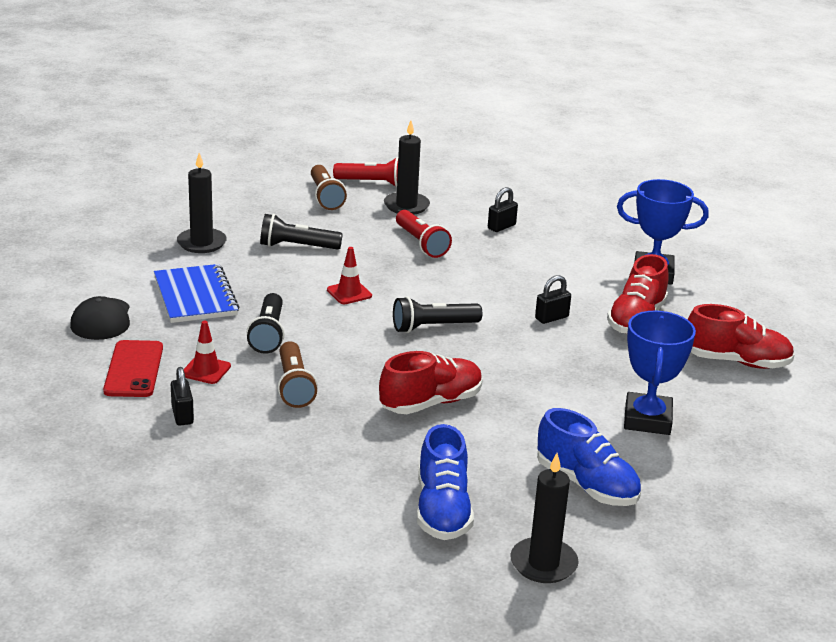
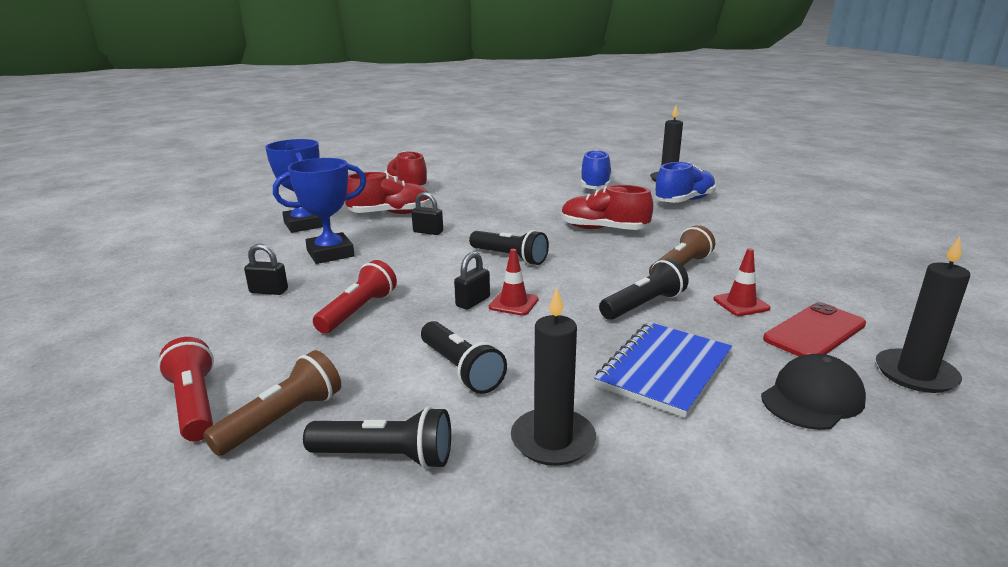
camera: 125 degrees left, 5 degrees down
black padlock [171,367,194,425] -> black padlock moved to [454,252,490,310]
black candle [384,120,430,215] -> black candle moved to [876,236,970,393]
blue trophy [624,311,696,435] -> blue trophy moved to [273,158,366,264]
none -> black flashlight [303,406,451,469]

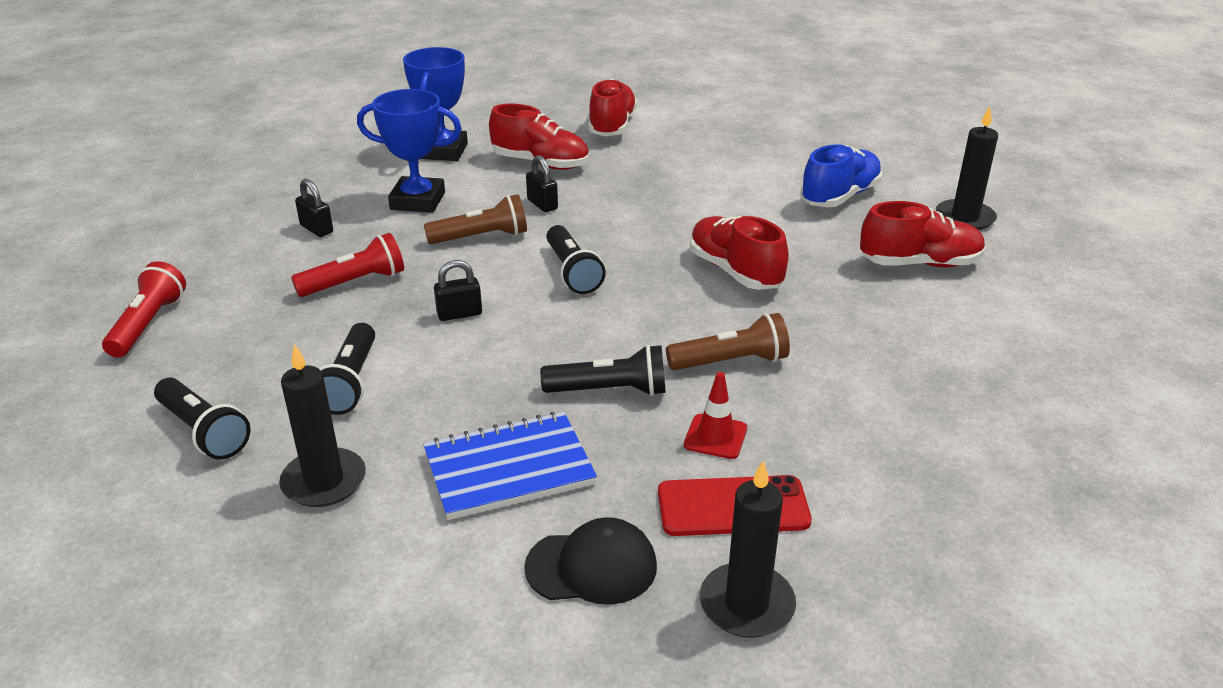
camera: 35 degrees right, 10 degrees up
brown flashlight [203,350,341,456] -> brown flashlight moved to [424,194,527,244]
red traffic cone [489,249,539,316] -> none
blue shoe [654,162,716,203] -> red shoe [860,201,985,267]

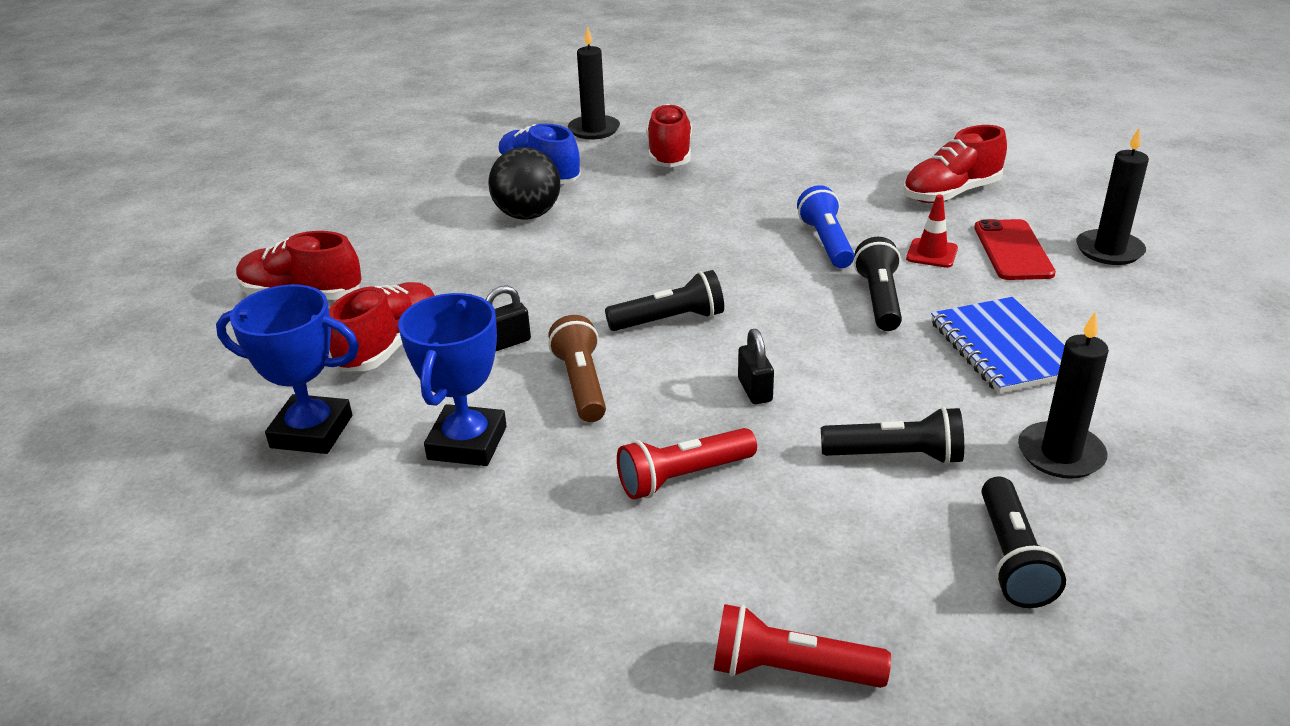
camera: 85 degrees left, 0 degrees up
black flashlight [154,378,251,460] -> black flashlight turned 135 degrees clockwise [982,476,1066,608]
red flashlight [291,233,404,297] -> red flashlight turned 90 degrees counterclockwise [617,428,757,500]
black padlock [295,179,333,237] -> none
black cap [524,517,657,605] -> none
brown flashlight [666,313,790,370] -> blue flashlight [797,185,854,268]
red shoe [690,216,789,290] -> red shoe moved to [903,125,1007,203]
none -> black ball [488,147,560,220]

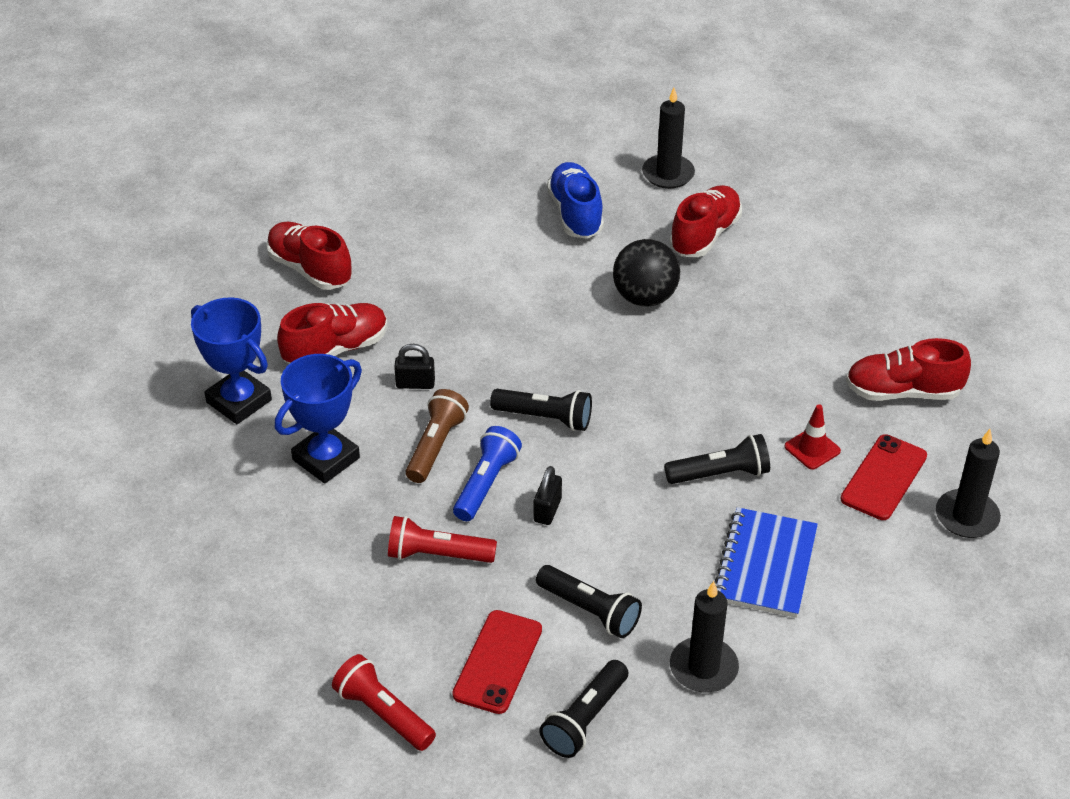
camera: 30 degrees right, 10 degrees up
black ball [488,147,560,220] -> black ball moved to [613,239,680,306]
blue flashlight [797,185,854,268] -> blue flashlight moved to [453,426,522,521]
black flashlight [854,237,902,331] -> black flashlight turned 45 degrees clockwise [664,434,770,484]
none -> red phone [452,610,542,714]

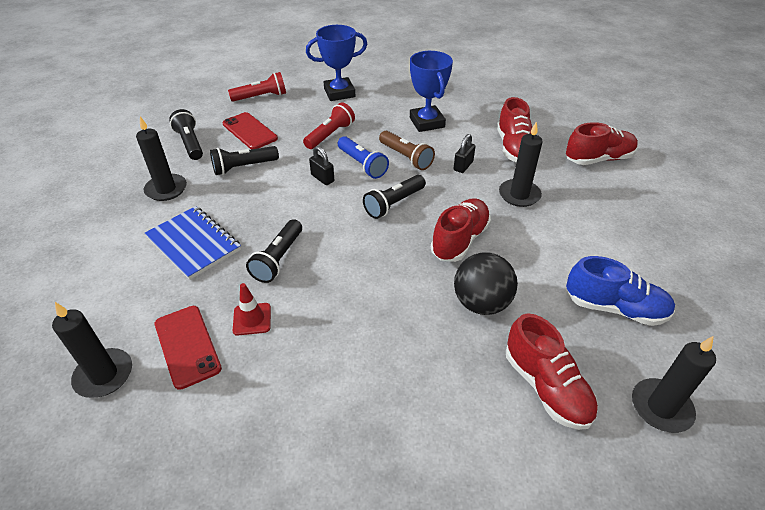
camera: 120 degrees right, 0 degrees up
blue trophy [191,297,272,424] -> blue trophy moved to [306,25,367,101]
red shoe [846,338,971,401] -> red shoe moved to [431,198,491,262]
none -> black candle [499,121,543,207]

